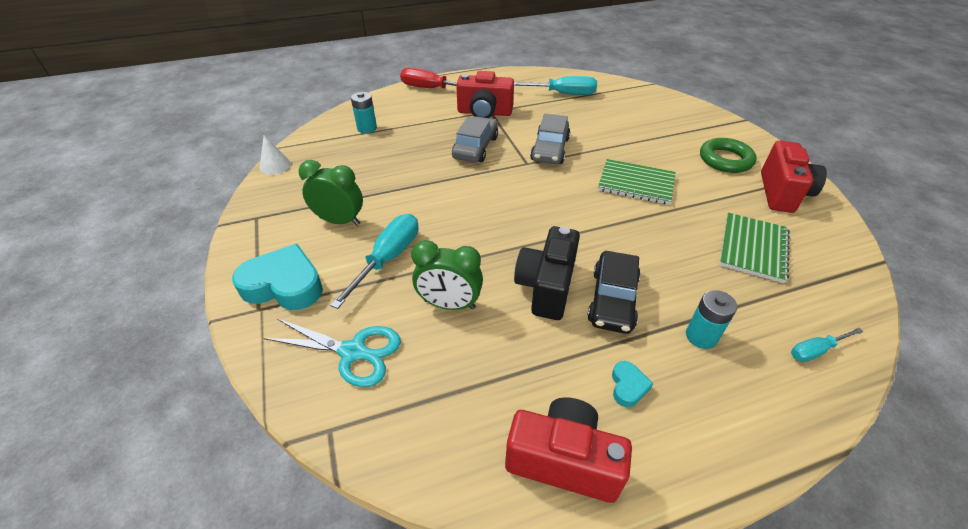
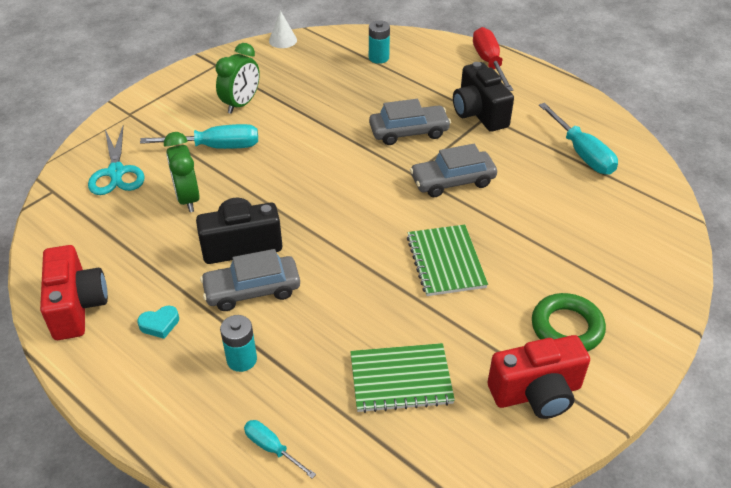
camera: 60 degrees right, 0 degrees up
turquoise heart [232,244,323,310] -> none
green clock [299,160,363,226] -> green clock turned 45 degrees clockwise [215,43,260,114]
red camera [456,71,514,118] -> black camera [453,62,514,132]
black car [587,251,641,334] -> grey car [200,249,300,311]

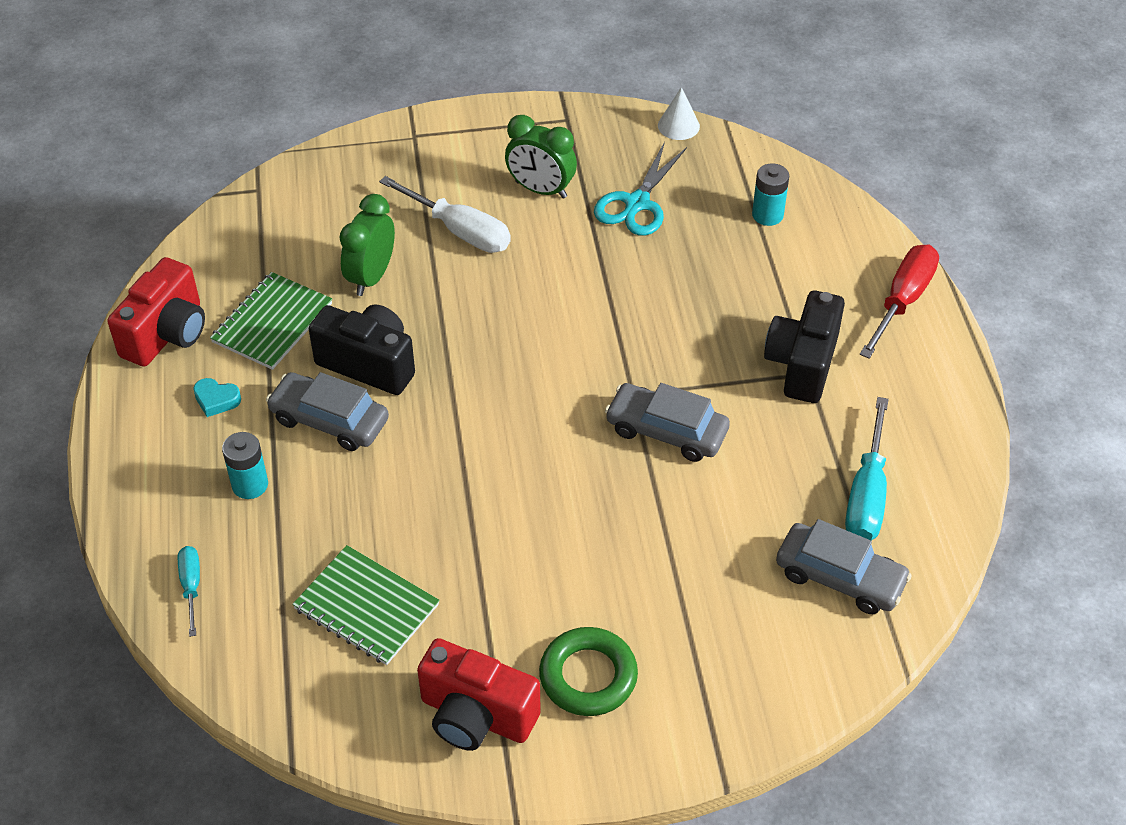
camera: 40 degrees right, 5 degrees up
turquoise scissors [88,126,144,195] -> turquoise scissors moved to [594,142,687,236]
turquoise screwdriver [140,124,258,149] -> white screwdriver [379,176,511,253]
green clock [215,43,260,114] -> green clock turned 45 degrees clockwise [505,115,577,198]
grey car [369,99,451,145] -> grey car moved to [776,519,912,614]
green notebook [407,225,488,296] -> green notebook moved to [210,272,332,370]

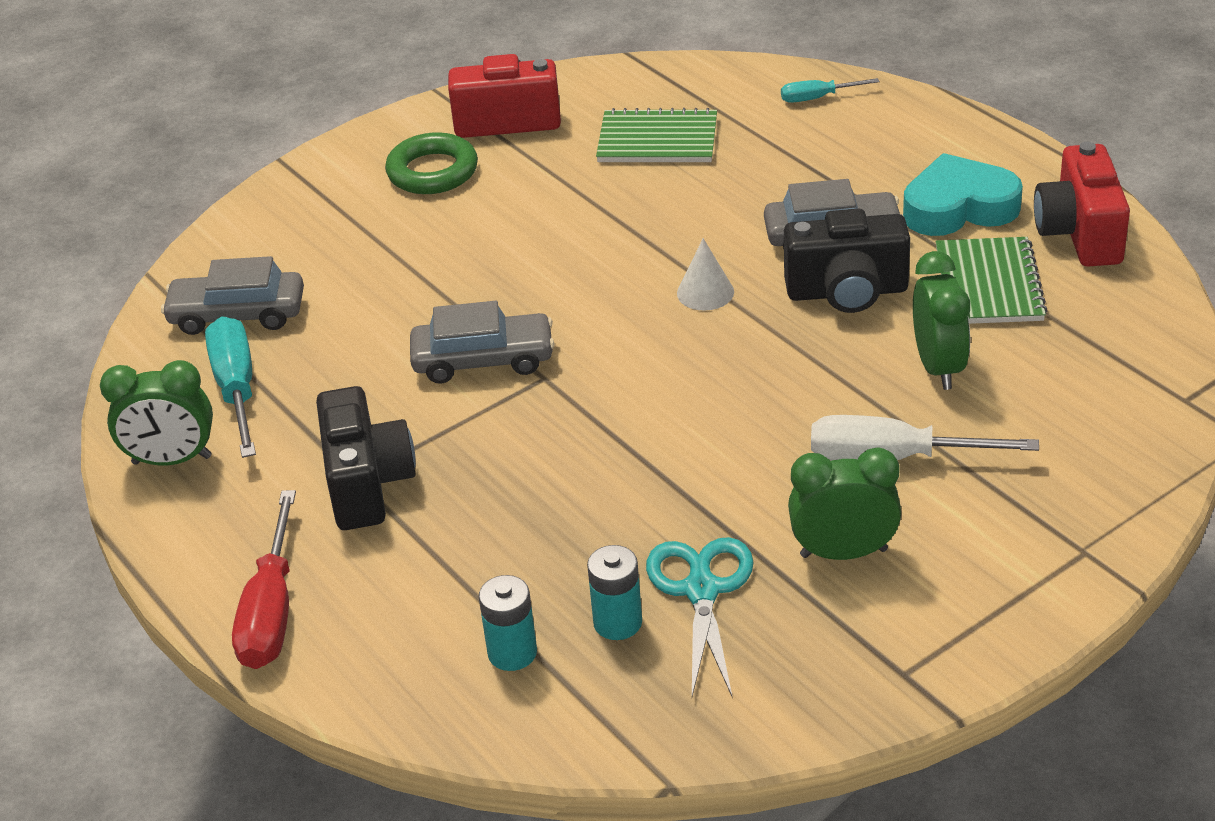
camera: 155 degrees right, 10 degrees down
turquoise screwdriver [178,546,200,637] -> turquoise screwdriver turned 120 degrees clockwise [781,78,879,103]
turquoise heart [193,378,241,417] -> turquoise heart [903,153,1023,236], size x2.18
turquoise battery [222,432,268,499] -> turquoise battery moved to [587,545,642,640]
white cone [658,87,700,140] -> white cone moved to [677,238,734,311]
none -> green clock [100,360,213,465]

